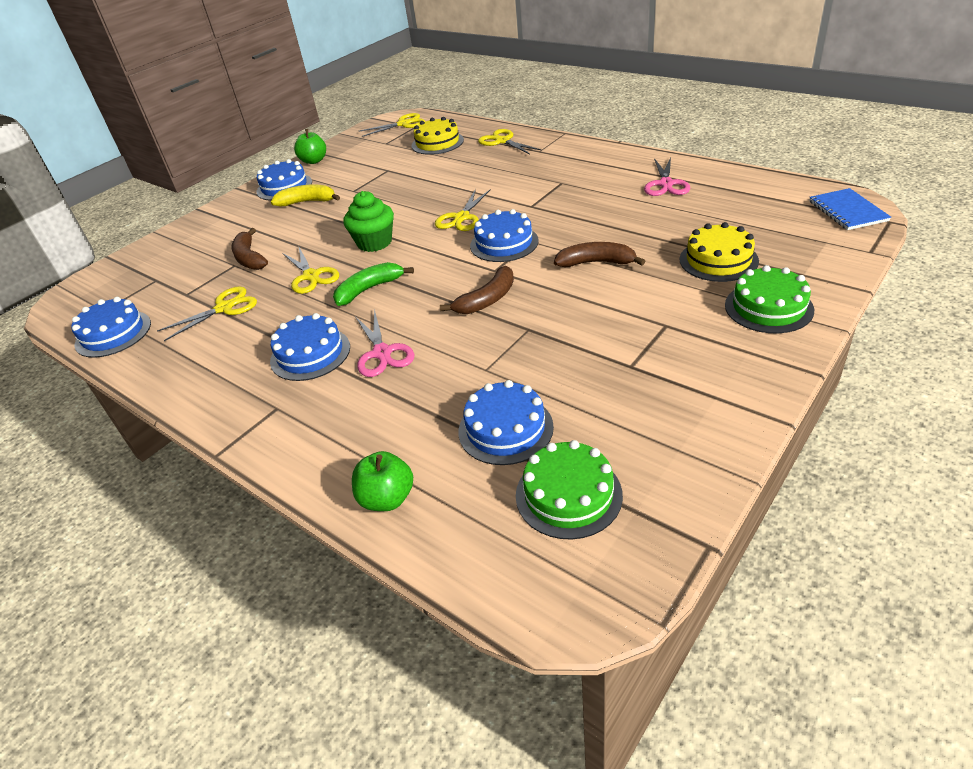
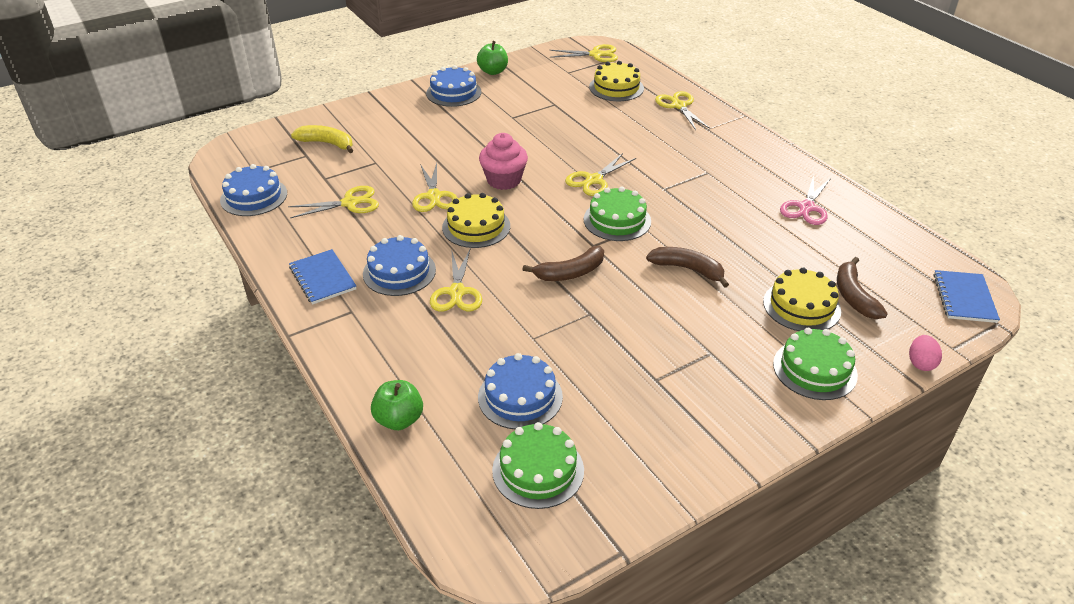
camera: 15 degrees right, 0 degrees up
brown banana [232,228,268,270] -> brown banana moved to [837,257,888,319]
yellow banana [271,184,340,206] -> yellow banana moved to [291,125,353,153]
green banana [333,262,414,306] -> yellow cake [442,193,510,248]
green cupcake [343,191,394,252] -> pink cupcake [479,133,528,190]
pink scissors [355,309,414,377] -> yellow scissors [430,249,482,312]
blue cake [470,209,539,262] -> green cake [584,186,651,241]
none -> blue notebook [289,249,356,305]
none -> pink egg [909,335,942,371]

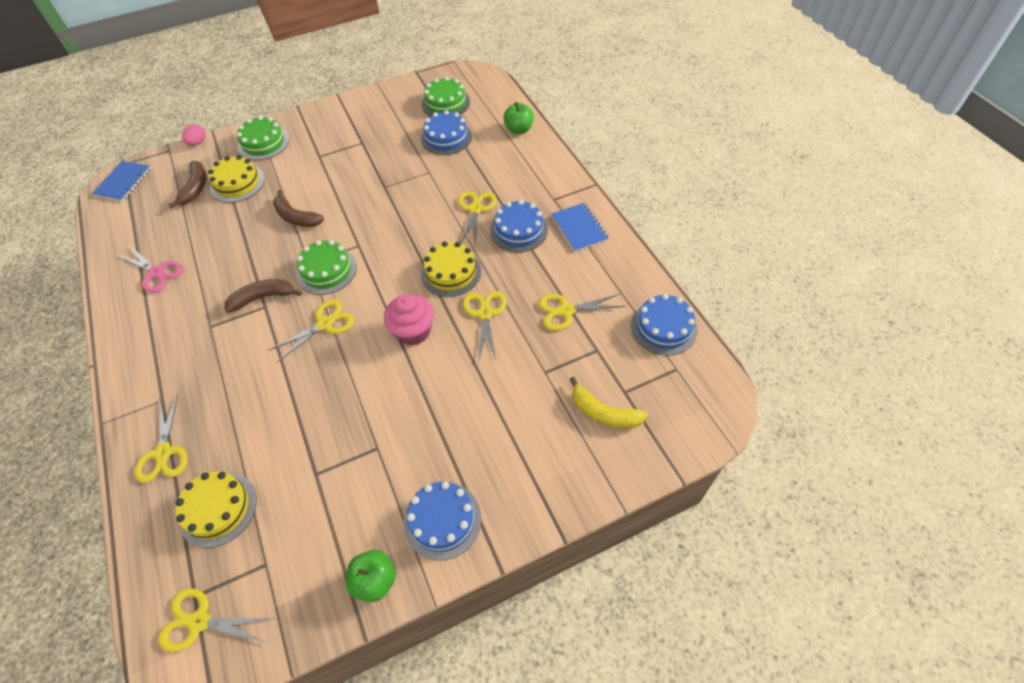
camera: 170 degrees left, 15 degrees up
brown banana [522,246,604,281] -> brown banana moved to [225,279,301,312]
pink scissors [780,175,831,225] -> pink scissors turned 90 degrees clockwise [117,246,183,293]

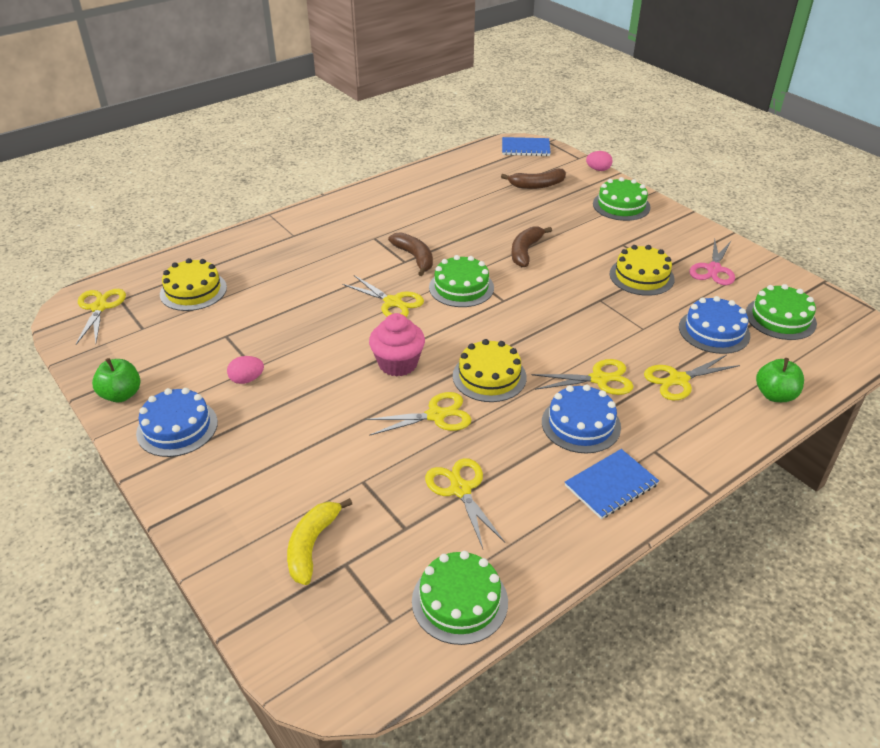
camera: 75 degrees right, 15 degrees down
pink scissors [117,246,183,293] -> pink scissors moved to [689,239,735,285]
yellow scissors [135,394,188,483] -> yellow scissors moved to [644,355,740,400]
yellow cake [208,155,265,202] -> yellow cake moved to [609,245,675,296]
blue cake [631,294,698,356] -> green cake [412,551,508,645]
none -> pink egg [227,356,264,384]

